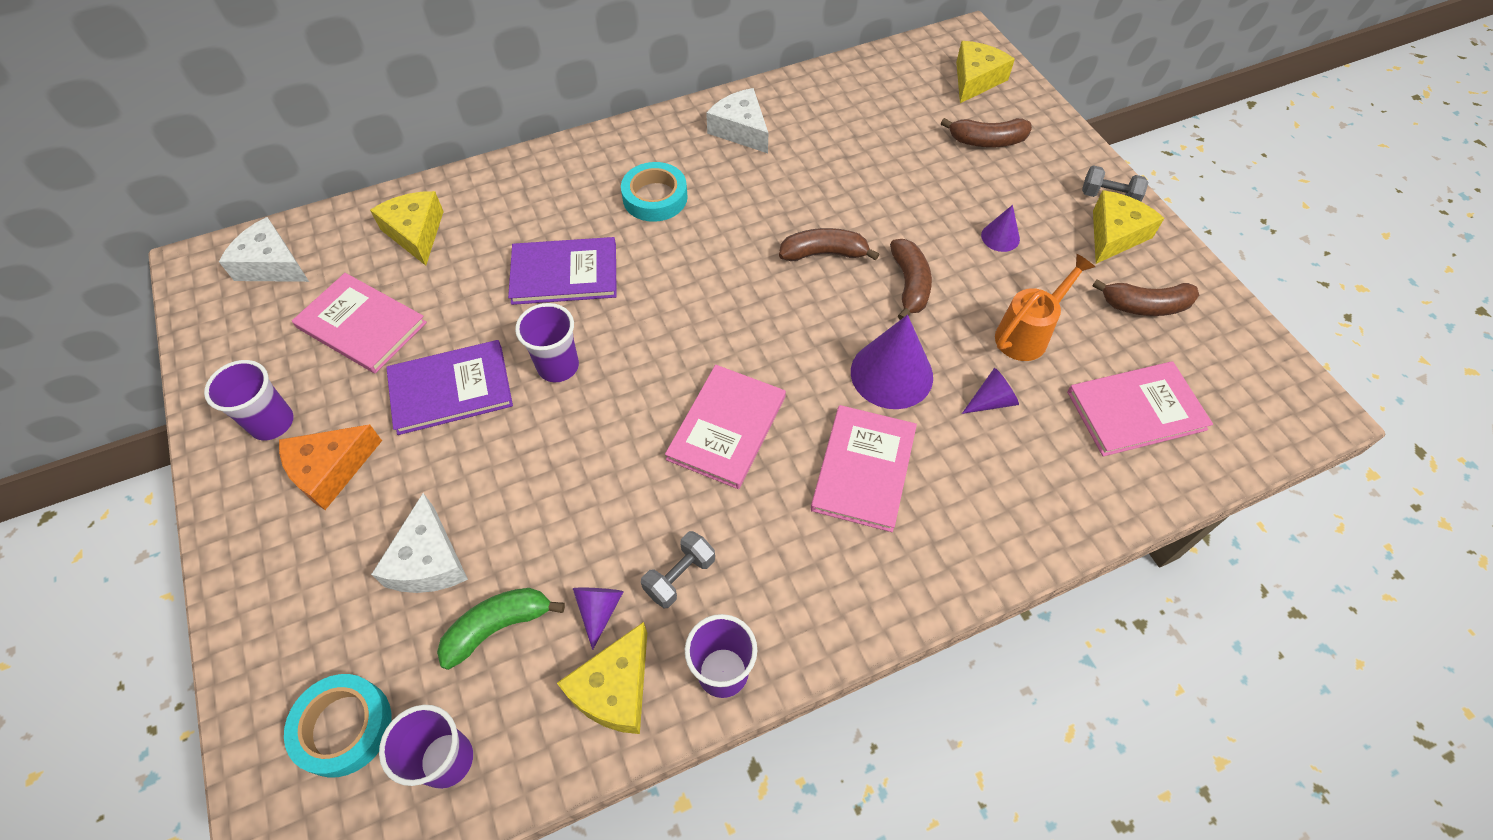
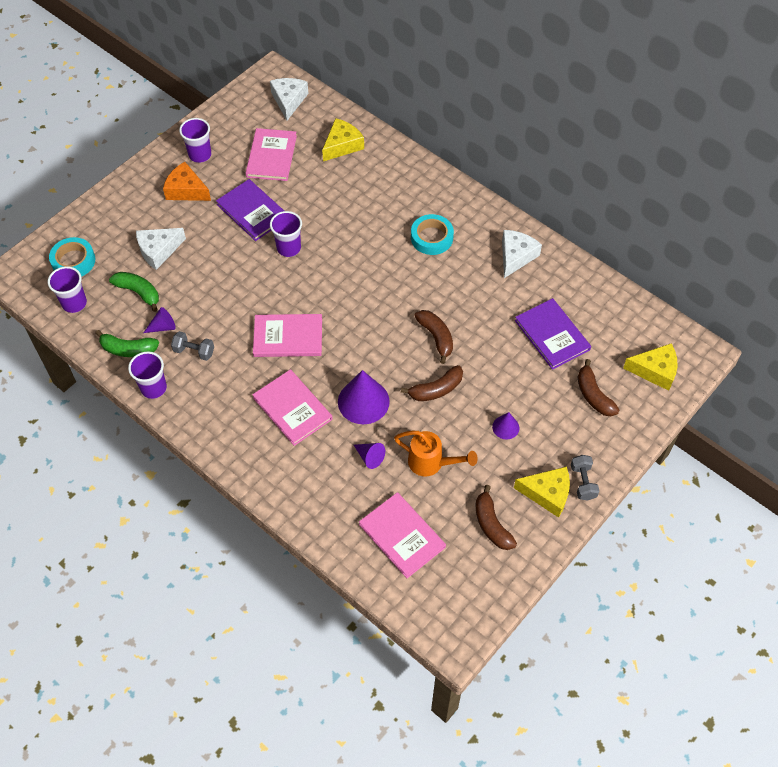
camera: 65 degrees right, 0 degrees up
purple book [508,237,617,305] -> purple book moved to [515,298,591,370]
yellow cheese [557,622,647,734] -> green banana [95,330,159,357]
pink book [811,405,917,532] -> pink book turned 60 degrees clockwise [252,369,333,446]

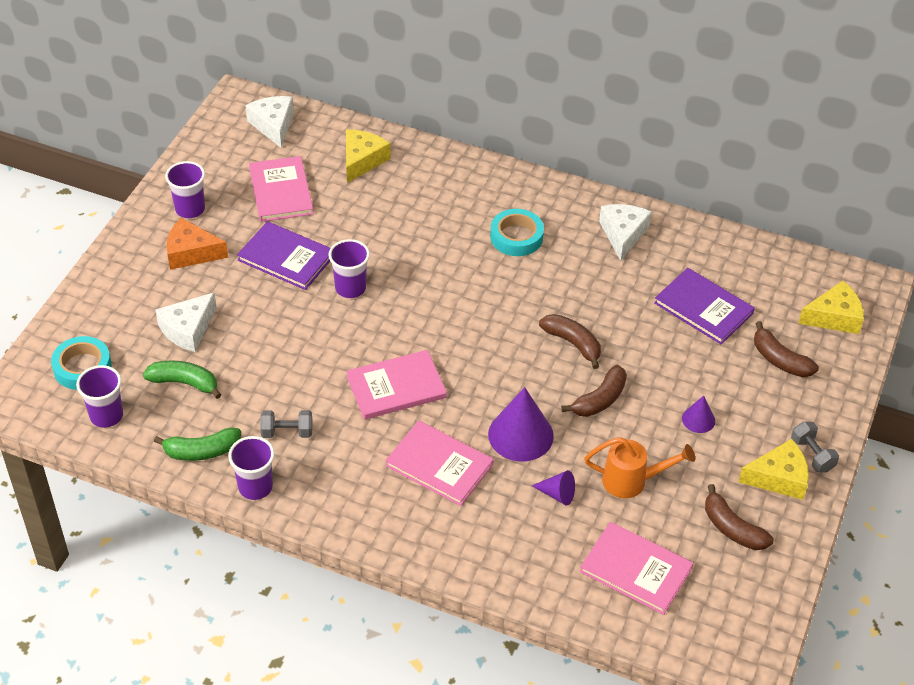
camera: 20 degrees left, 10 degrees down
purple cone [144,307,176,333] -> none

